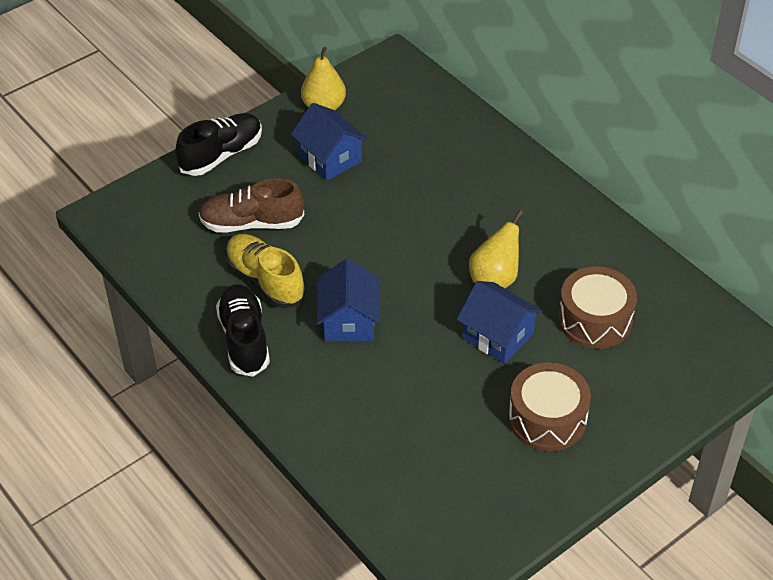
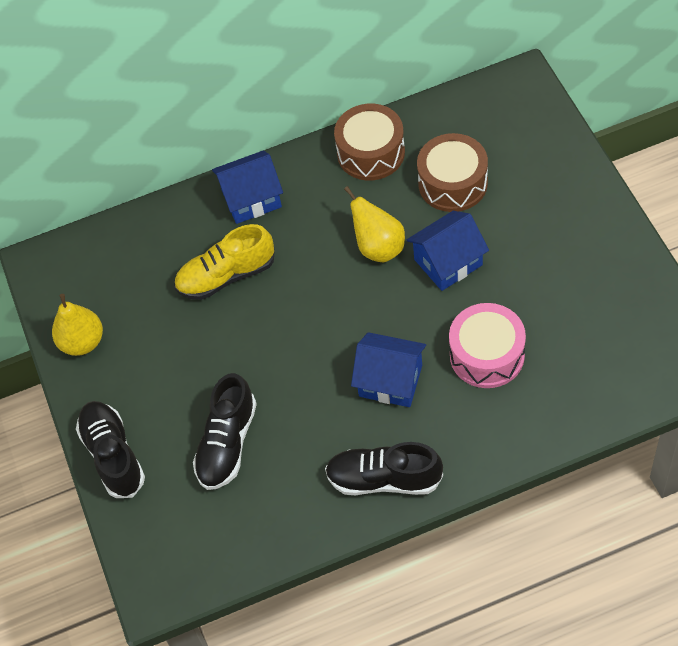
camera: 65 degrees left, 10 degrees up
brown shoe [198,178,304,233] -> black shoe [193,373,257,490]
yellow shoe [225,234,306,308] -> yellow shoe moved to [174,224,275,300]
blue house [291,103,368,181] -> blue house moved to [212,150,283,224]
brown drum [508,363,591,451] -> brown drum moved to [334,104,405,180]
none -> pink drum [449,303,526,388]

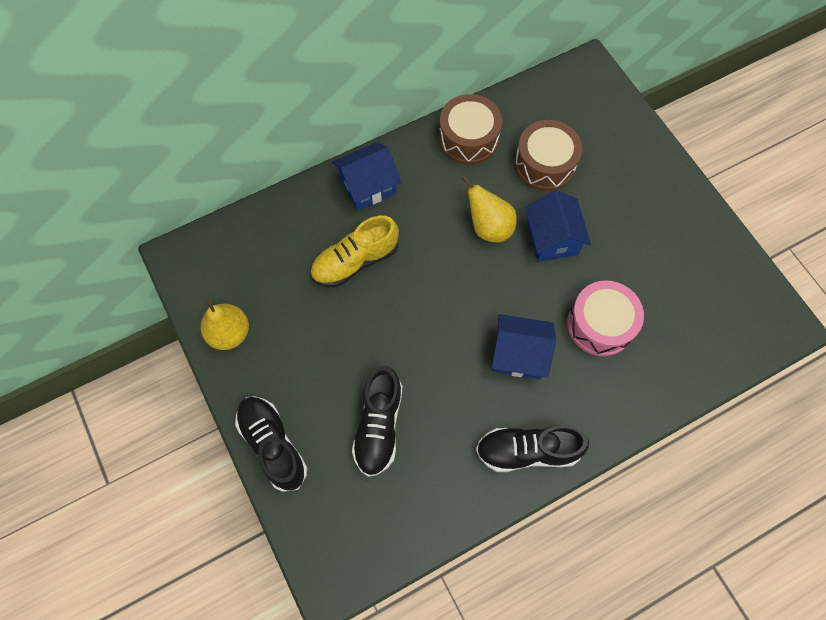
camera: 15 degrees left, 10 degrees up
blue house [407,211,489,291] -> blue house turned 60 degrees counterclockwise [525,190,591,262]

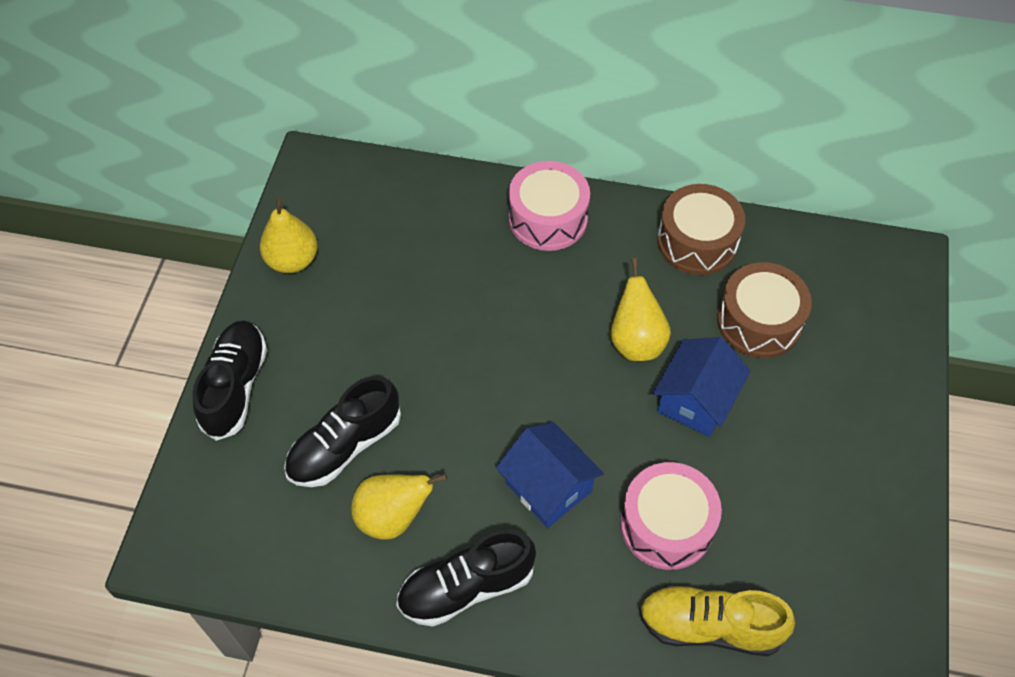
camera: 40 degrees right, 10 degrees down
yellow shoe [310,216,399,287] -> yellow shoe moved to [639,584,795,656]
blue house [332,142,401,211] -> pink drum [509,161,590,251]
black shoe [476,425,589,472] -> black shoe turned 60 degrees counterclockwise [396,529,536,627]
none -> yellow pear [351,473,447,540]

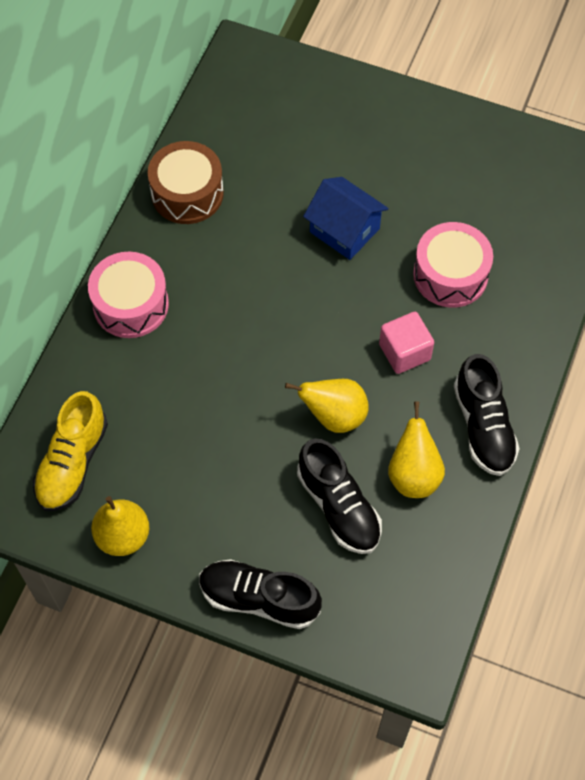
camera: 80 degrees left, 5 degrees up
blue house [496,422,604,528] -> pink cube [379,312,434,374]
yellow pear [610,258,671,361] -> yellow pear moved to [285,379,369,433]
yellow shoe [639,584,795,656] -> yellow shoe moved to [33,391,108,511]
brown drum [717,262,812,358] -> none

